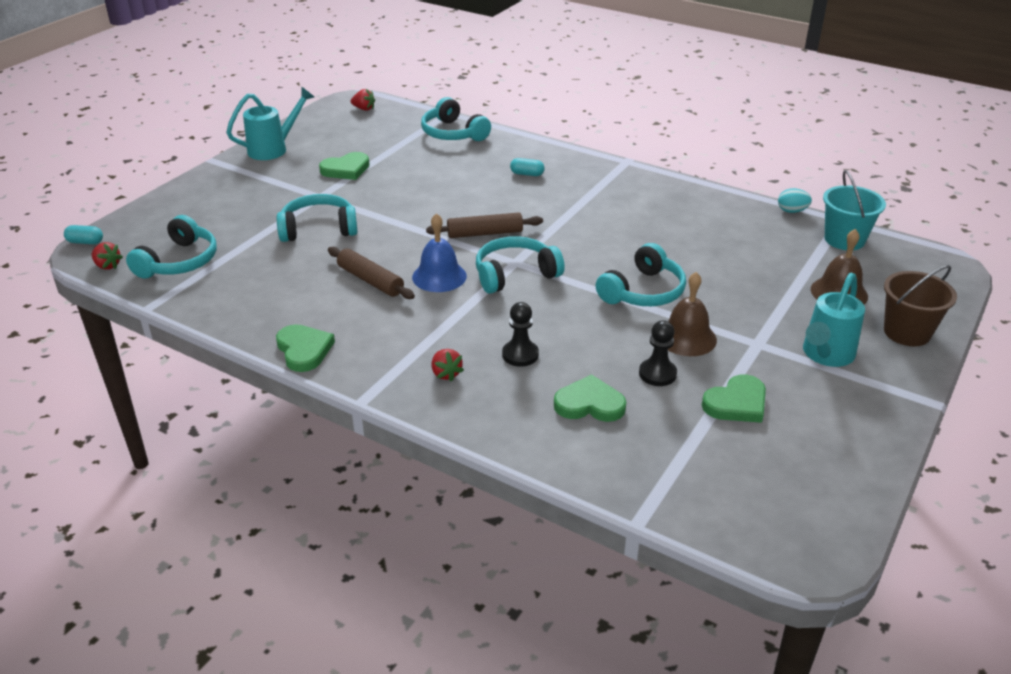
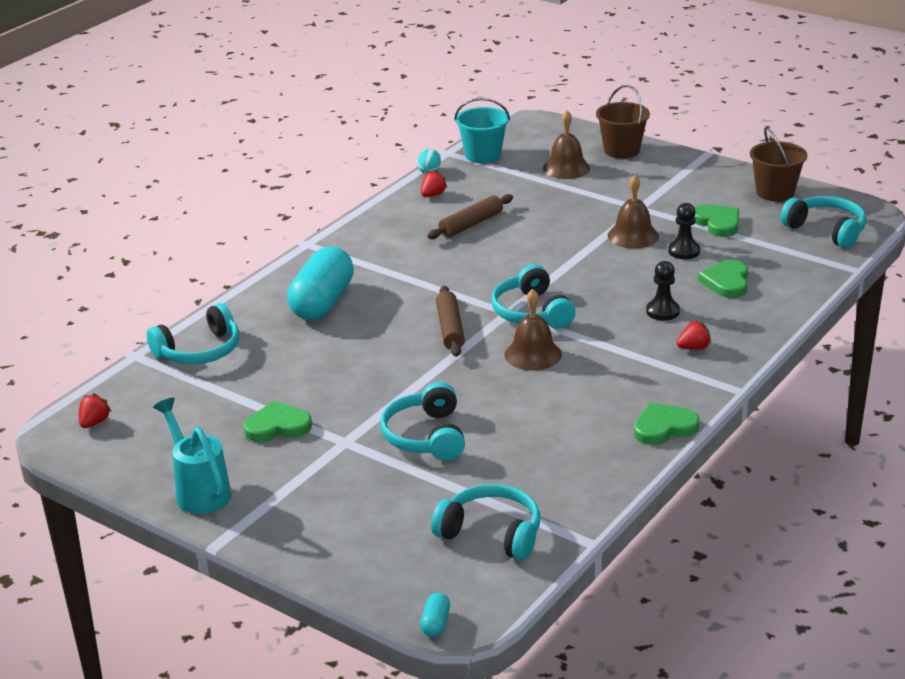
camera: 85 degrees left, 5 degrees down
red strawberry [92,242,123,270] -> red strawberry moved to [421,170,448,197]
green heart [319,152,370,180] -> green heart turned 75 degrees counterclockwise [244,401,312,442]
brown rolling pin [328,247,415,299] -> brown rolling pin moved to [427,194,513,239]
blue bell [412,213,467,292] -> brown bell [505,289,562,371]
turquoise capsule [510,158,545,176] -> turquoise capsule [287,247,354,320], size x2.48
turquoise headphones [596,243,686,306] -> turquoise headphones moved to [780,196,867,248]
turquoise watering can [803,273,865,367] -> none
none -> brown bucket [750,127,807,202]

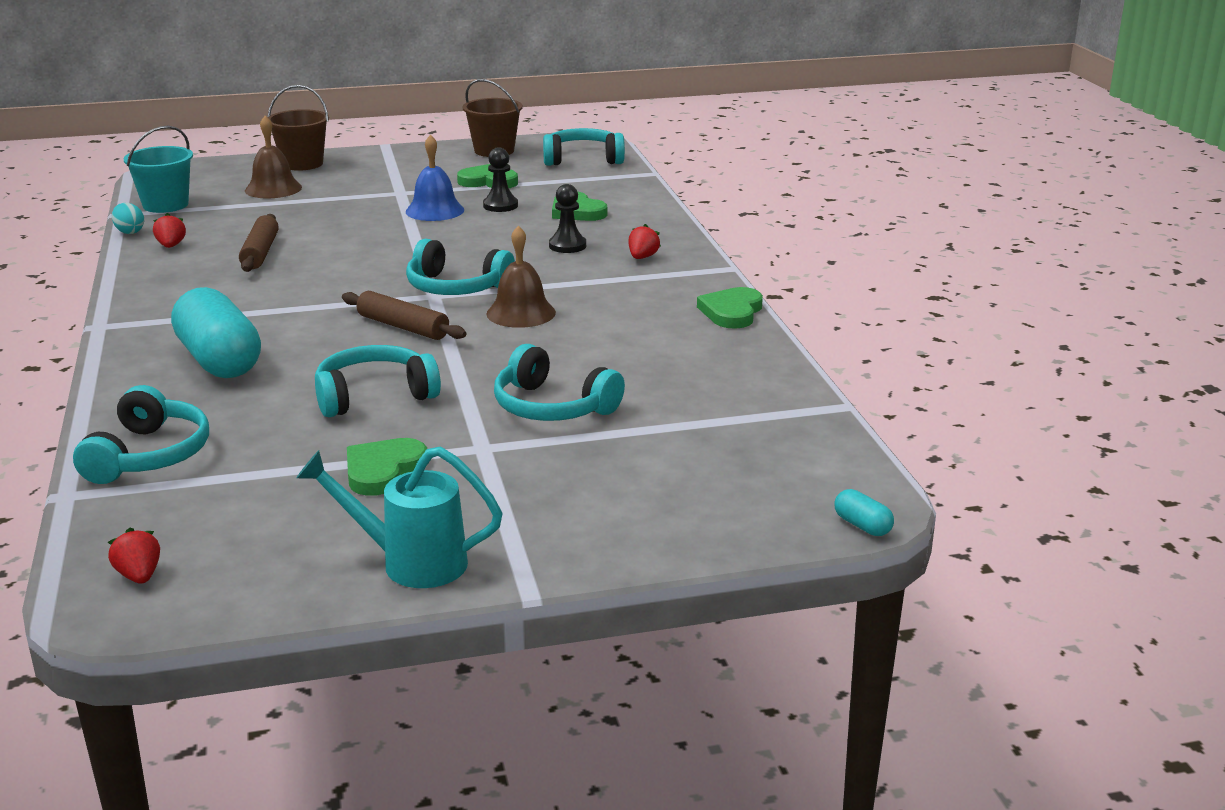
camera: 50 degrees left, 5 degrees down
turquoise headphones [431,484,540,561] -> turquoise headphones moved to [315,345,441,417]
brown bell [607,175,659,249] -> blue bell [406,135,464,221]

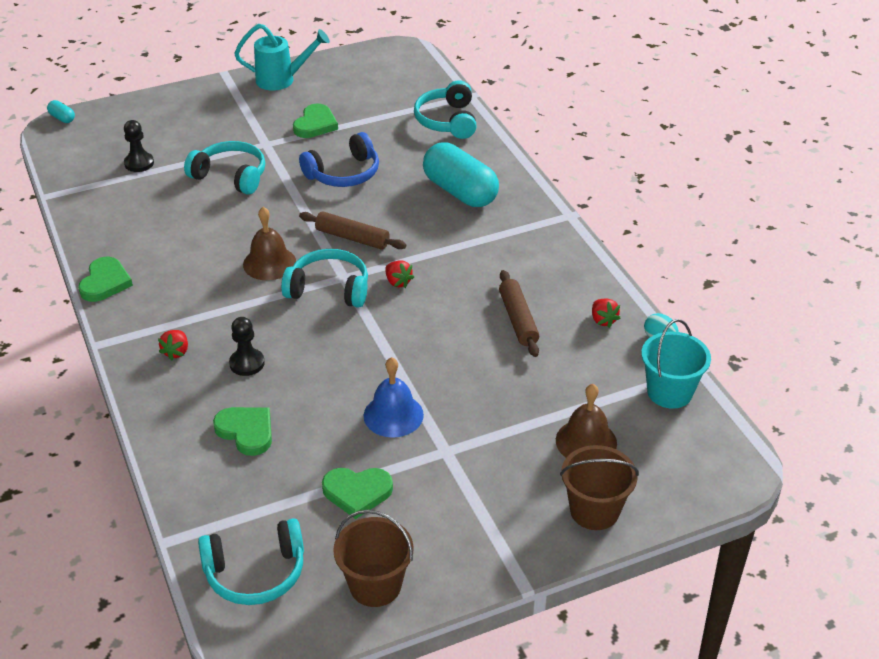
camera: 170 degrees right, 15 degrees up
red strawberry [108,528,160,584] -> red strawberry moved to [385,260,414,288]
turquoise headphones [315,345,441,417] -> blue headphones [299,132,379,187]
black pawn [483,147,518,212] -> black pawn moved to [124,120,154,172]

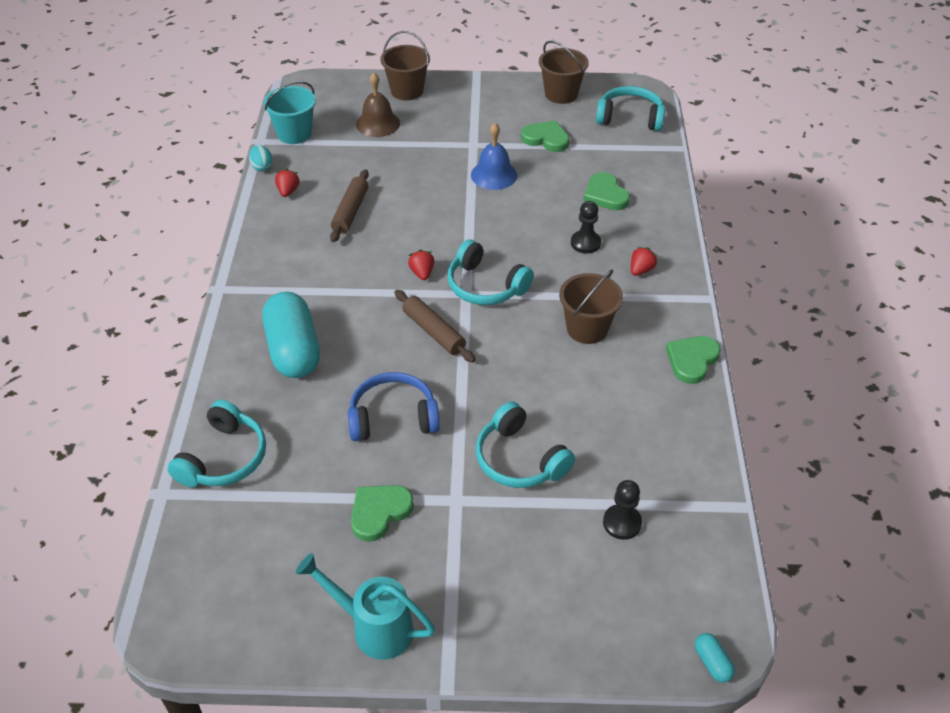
camera: 155 degrees left, 5 degrees up
brown bell [243,207,296,280] -> none
none -> brown bucket [559,269,623,344]

